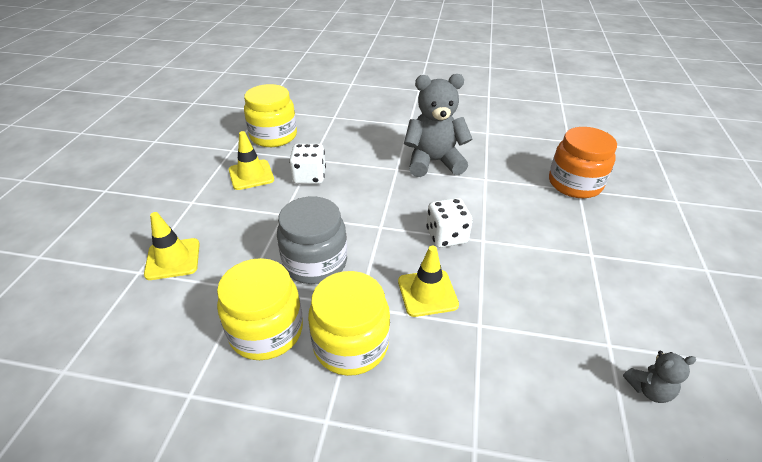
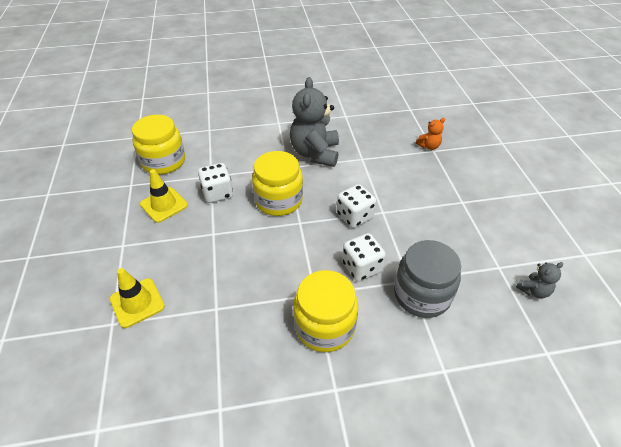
camera: 20 degrees left, 5 degrees up
yellow jar [217,258,303,360] -> yellow jar moved to [252,151,303,216]
grey jar [277,196,347,284] -> grey jar moved to [394,240,461,318]
yellow traffic cone [398,246,459,317] -> white dice [342,233,386,281]
grey teddy bear [404,74,472,177] -> grey teddy bear turned 60 degrees counterclockwise [290,77,339,167]
orange jar [549,127,617,198] -> orange teddy bear [416,118,445,150]

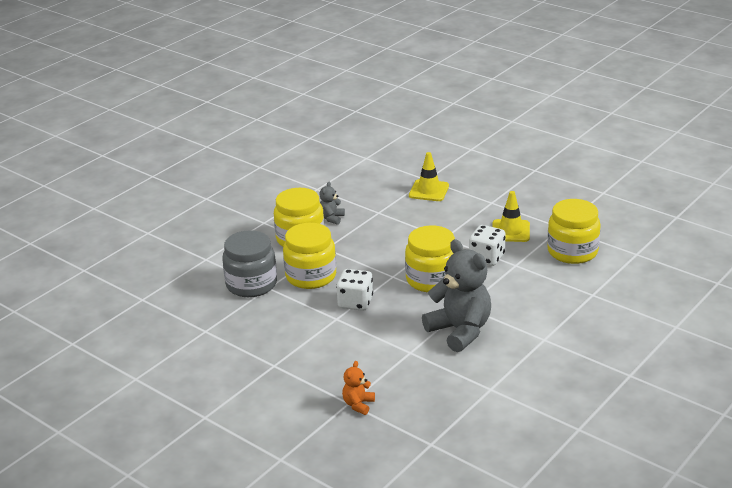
camera: 140 degrees right, 15 degrees down
white dice [342,233,386,281] -> yellow jar [283,223,336,289]
grey teddy bear [516,262,563,298] -> grey teddy bear moved to [319,182,345,225]

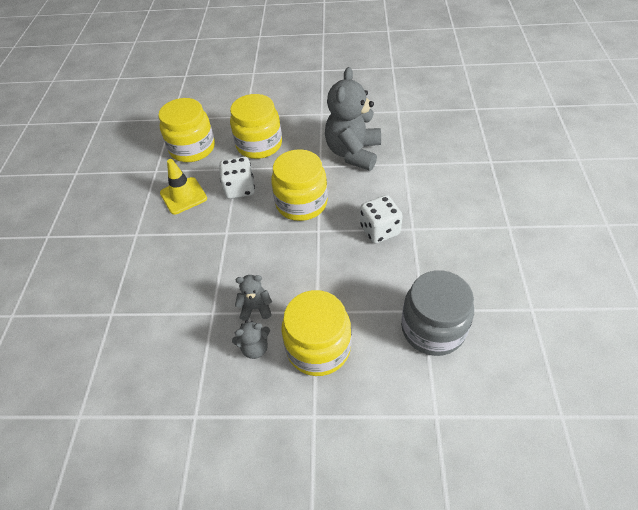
camera: 125 degrees left, 20 degrees up
yellow jar [283,223,336,289] -> yellow jar moved to [230,94,282,159]
orange teddy bear [342,361,375,415] -> none
yellow traffic cone [409,152,449,201] -> none
none -> grey teddy bear [235,275,272,321]

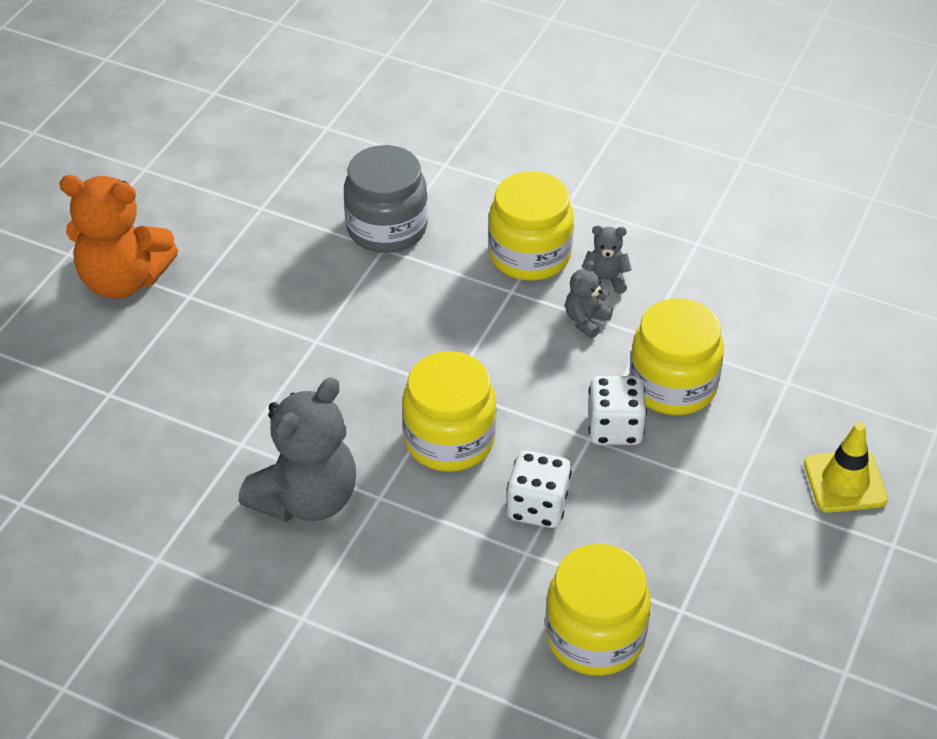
camera: 160 degrees left, 5 degrees down
yellow traffic cone [160,159,207,215] -> yellow traffic cone moved to [804,422,888,513]
yellow jar [230,94,282,159] -> yellow jar moved to [629,298,724,415]
grey teddy bear [235,275,272,321] -> grey teddy bear turned 105 degrees clockwise [565,261,613,338]
white dice [360,195,403,243] -> white dice moved to [588,376,647,445]
none -> orange teddy bear [59,175,178,299]

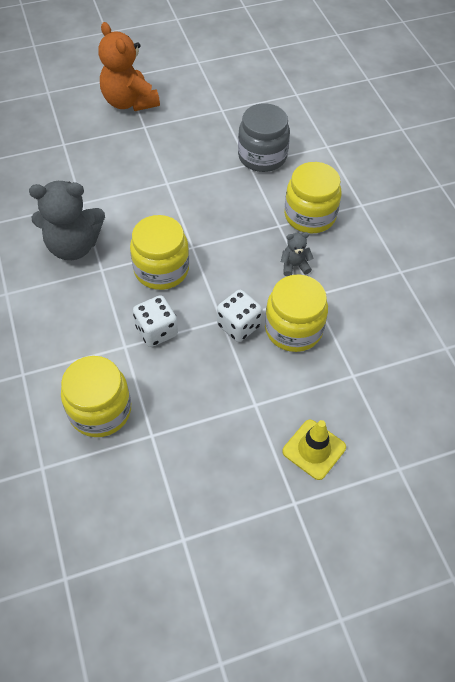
camera: 45 degrees right, 10 degrees up
grey teddy bear [582,225,632,294] -> none

